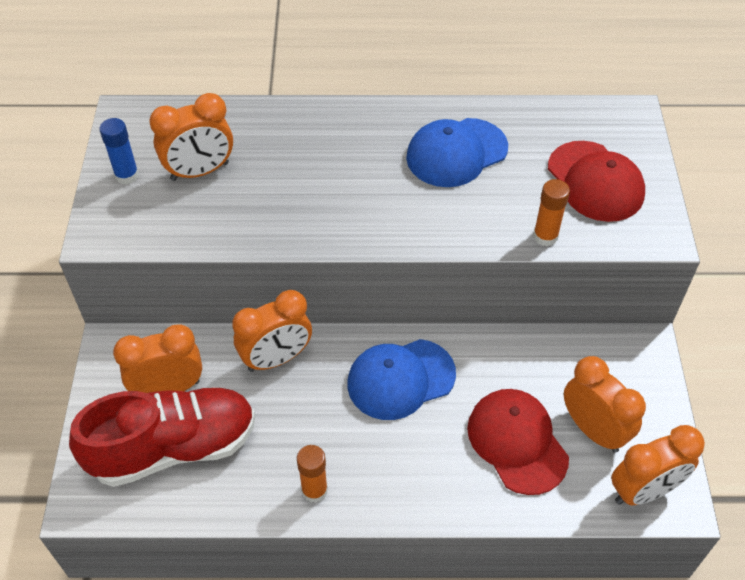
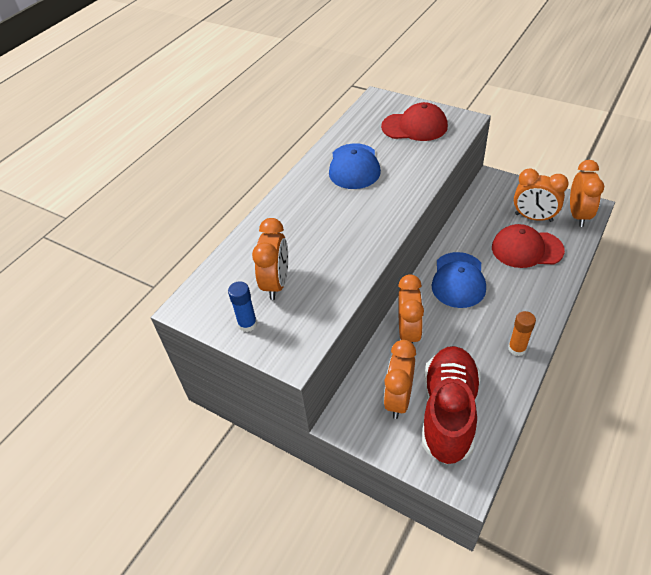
camera: 55 degrees left, 5 degrees down
orange glue stick [533,179,570,246] -> none
orange clock [564,356,646,453] -> orange clock turned 150 degrees counterclockwise [514,169,569,222]

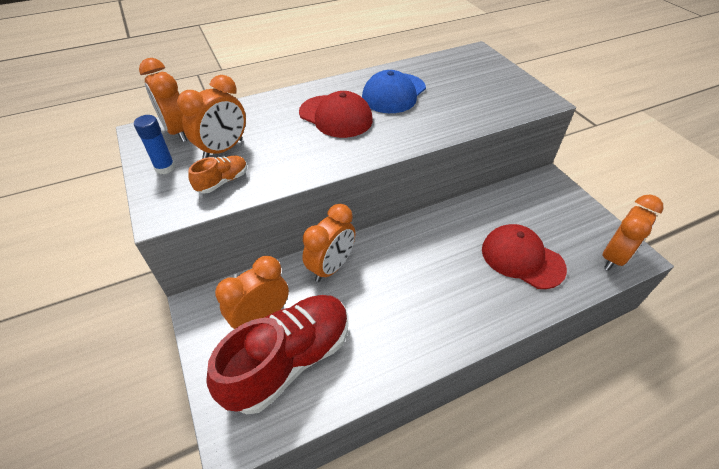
camera: 30 degrees right, 0 degrees up
red cap [381,102,448,141] -> red cap moved to [299,91,373,138]
blue cap [431,252,486,308] -> none
orange glue stick [508,311,536,356] -> none
orange clock [514,169,569,222] -> orange clock moved to [139,58,187,142]
none -> orange shoe [188,155,247,193]

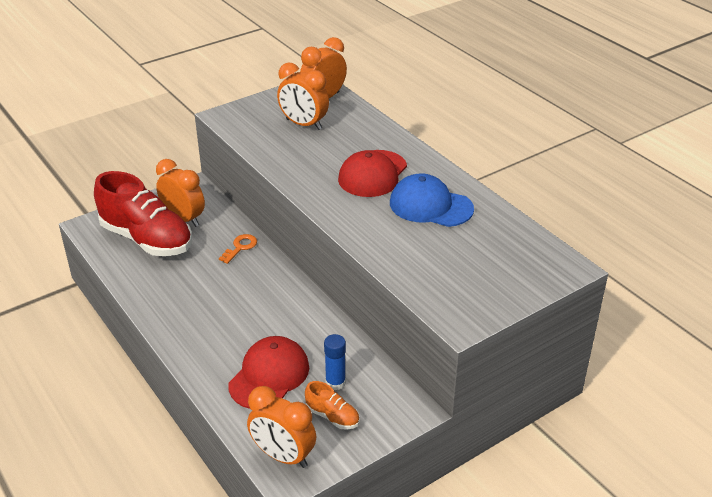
camera: 80 degrees right, 10 degrees down
blue glue stick [134,115,175,174] -> blue glue stick moved to [324,334,346,391]
orange shoe [188,155,247,193] -> orange shoe moved to [305,381,359,430]
orange clock [302,204,356,282] -> orange key [219,234,257,264]

